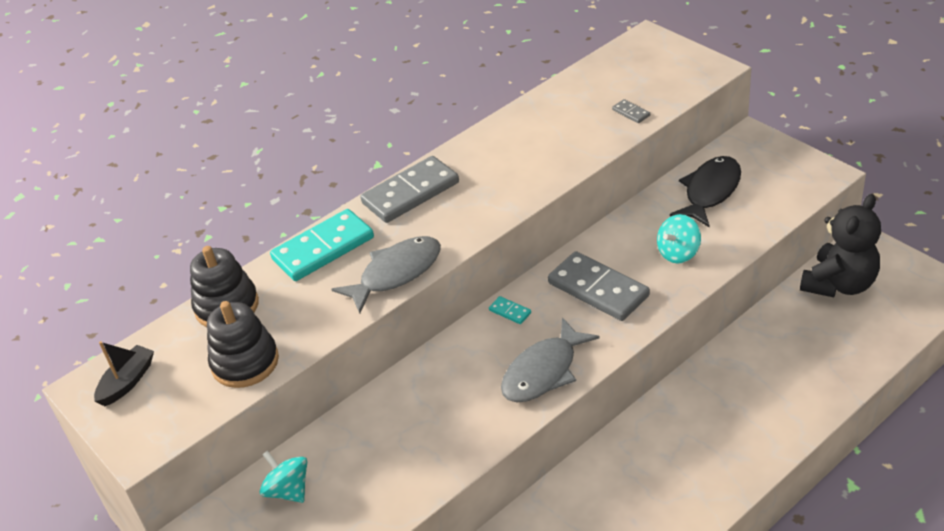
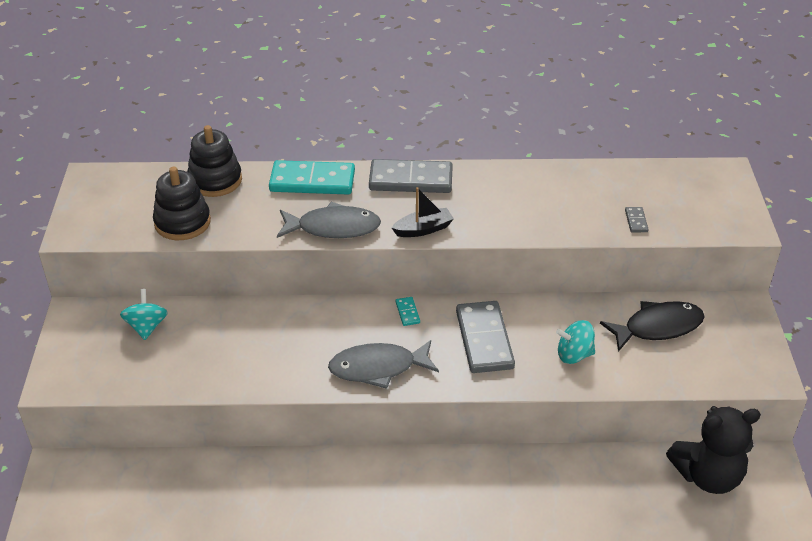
camera: 35 degrees right, 0 degrees up
black boat [94,341,154,406] -> black boat moved to [392,187,454,237]

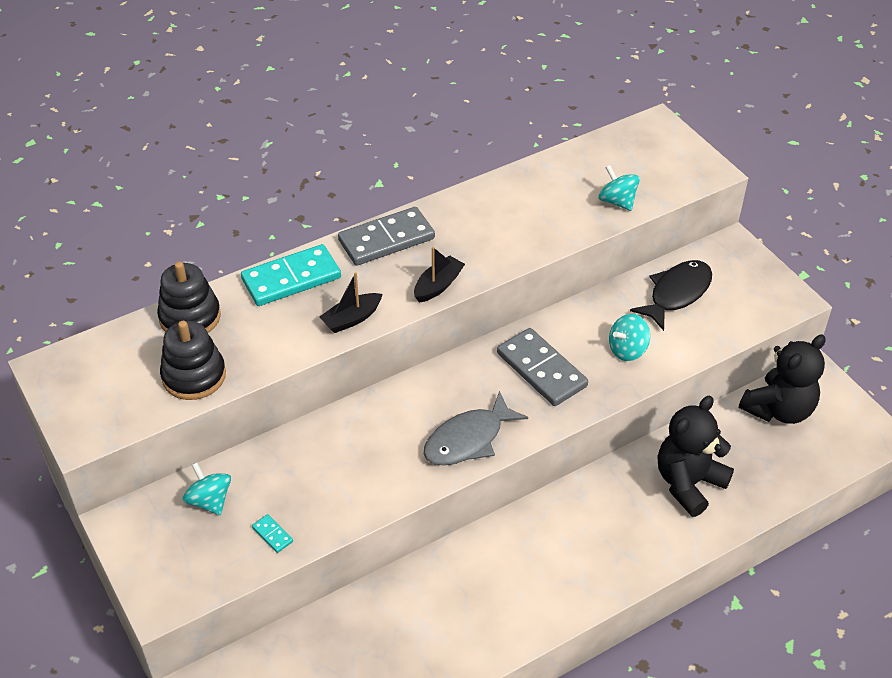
camera: 30 degrees left, 5 degrees up
grey fish [277,202,381,238] -> black boat [319,273,383,333]
turquoise domino [395,297,420,326] -> turquoise domino moved to [252,514,293,553]
grey domino [625,207,649,232] -> turquoise spinning top [599,165,640,211]
none -> black teddy bear [658,396,734,517]

